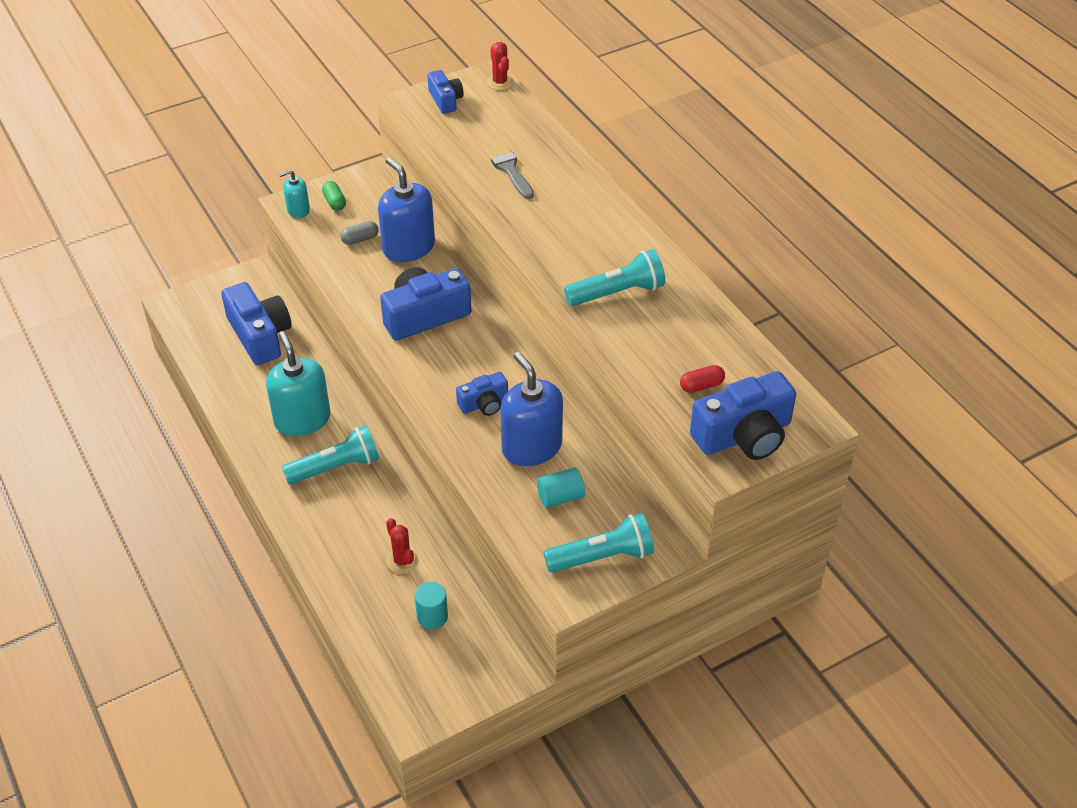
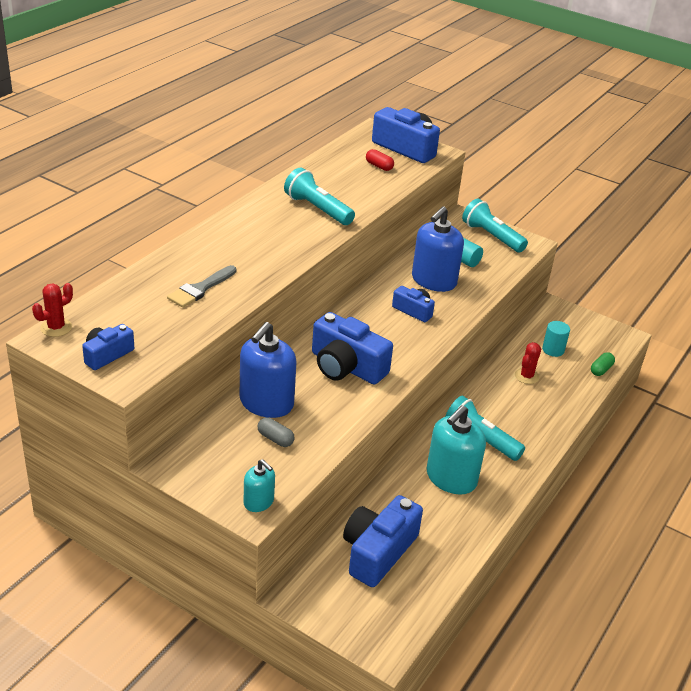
camera: 120 degrees left, 10 degrees down
green capsule [322,181,346,211] -> green capsule moved to [591,352,615,376]

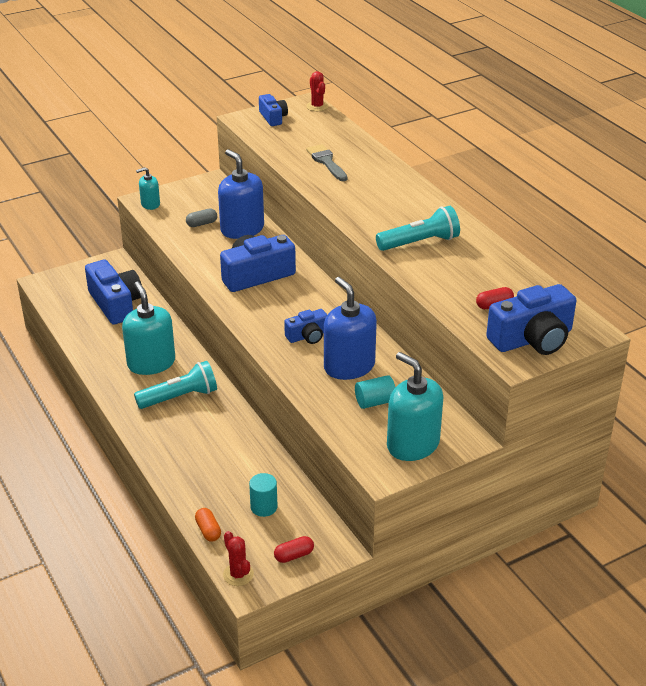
camera: 120 degrees right, 0 degrees up
turquoise flashlight [462,199,528,253] -> turquoise soap dispenser [387,352,443,461]
red cactus [515,342,541,384] -> red cactus moved to [223,531,254,586]
green capsule [591,352,615,376] -> orange capsule [195,508,221,542]
none -> red capsule [274,536,314,563]

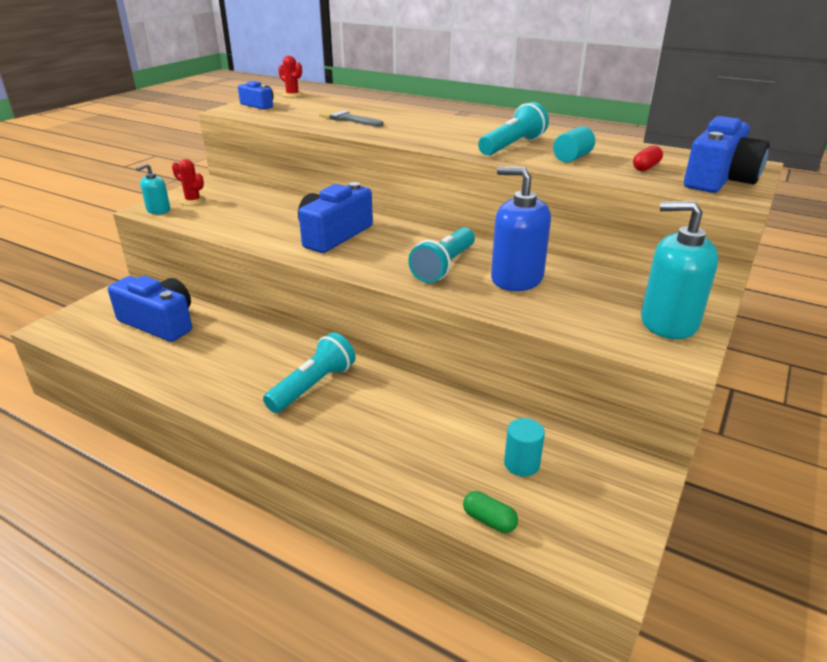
camera: 30 degrees left, 5 degrees down
turquoise soap dispenser [122,281,175,375] -> none
grey capsule [186,209,217,227] -> none
orange capsule [195,508,221,542] -> green capsule [463,491,518,533]
blue soap dispenser [218,149,264,239] -> none
red cactus [223,531,254,586] -> red cactus moved to [172,159,206,206]
red capsule [274,536,314,563] -> none
blue camera [284,309,327,344] -> turquoise flashlight [408,227,475,283]
turquoise cylinder [355,375,396,409] -> turquoise cylinder moved to [553,126,595,163]

